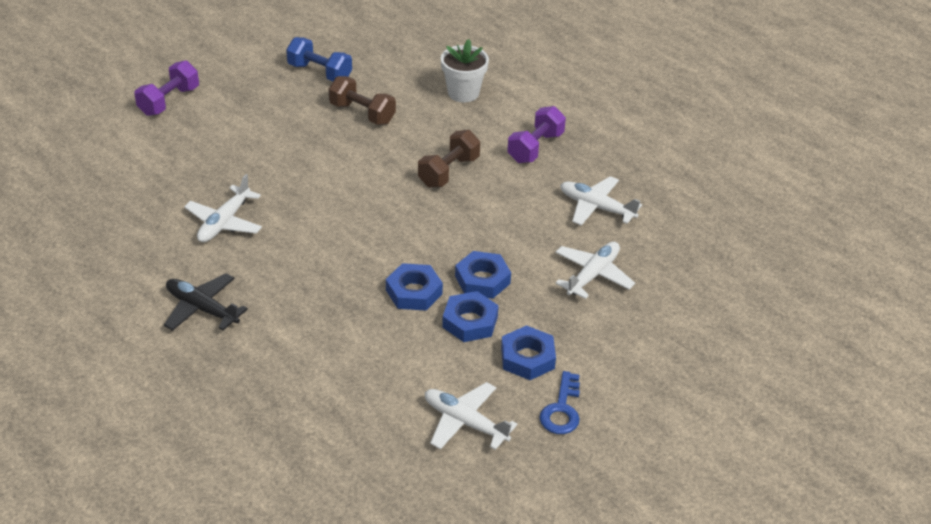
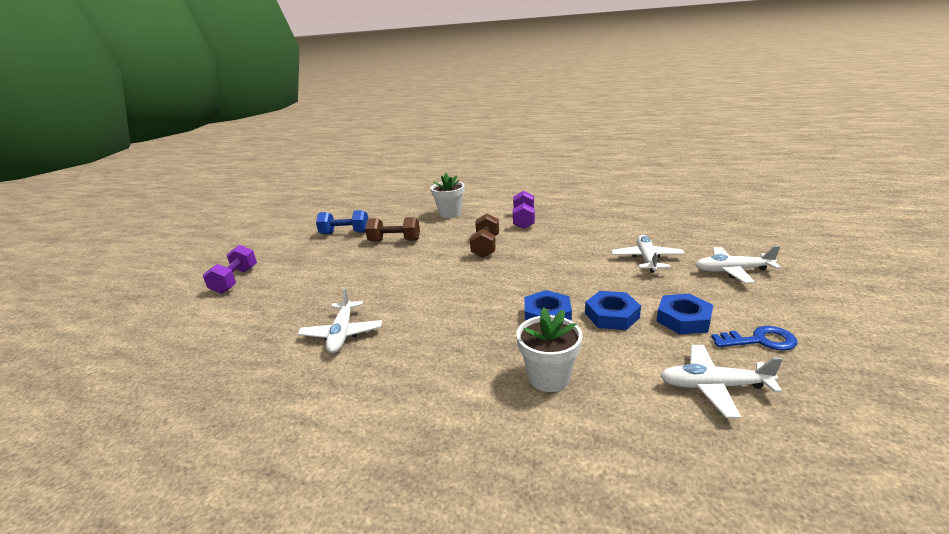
camera: 25 degrees left, 15 degrees down
black plane [164,273,248,331] -> none
blue nut [455,251,511,299] -> none
blue key [539,371,580,434] -> blue key turned 75 degrees counterclockwise [711,326,797,351]
white plane [560,176,642,226] -> white plane moved to [695,246,781,284]
none -> white flower pot [516,307,583,392]

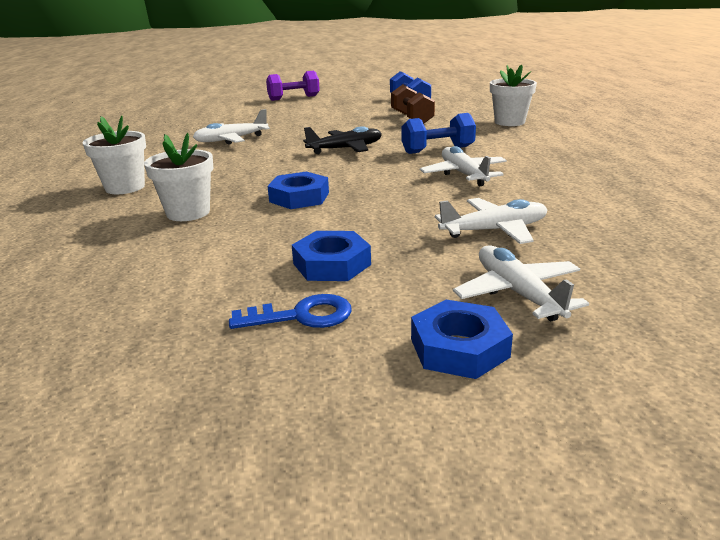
camera: 65 degrees right, 0 degrees up
brown dumbbell [470,213,499,258] -> blue dumbbell [402,113,476,154]
purple dumbbell [513,190,535,229] -> none
blue nut [585,291,641,330] -> blue nut moved to [411,300,513,379]
white plane [660,345,783,418] -> white plane moved to [420,146,507,187]
blue key [711,326,797,351] -> blue key turned 75 degrees counterclockwise [229,294,352,329]
none -> white flower pot [82,116,146,194]
none -> black plane [303,126,382,154]

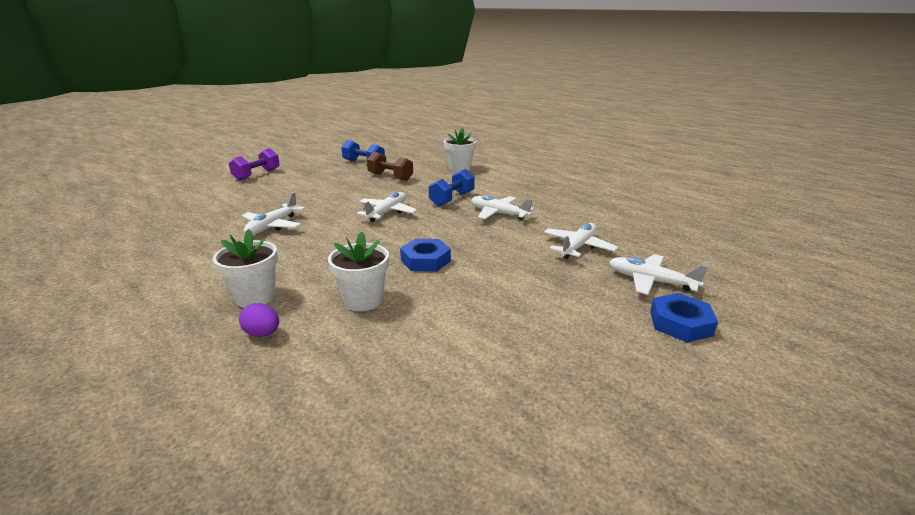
camera: 40 degrees left, 0 degrees up
blue key [229,294,352,329] -> none
blue nut [292,231,371,281] -> none
black plane [303,126,382,154] -> white plane [357,192,417,222]
none -> purple egg [239,303,279,337]

